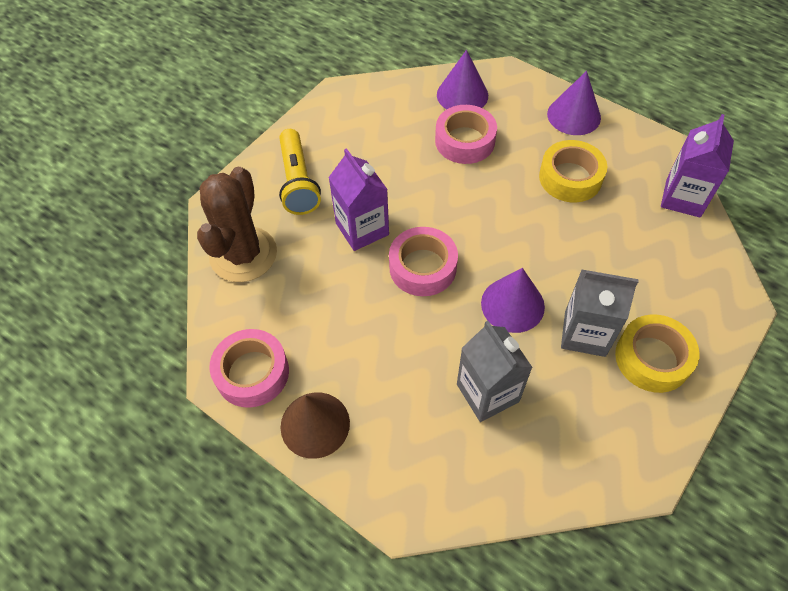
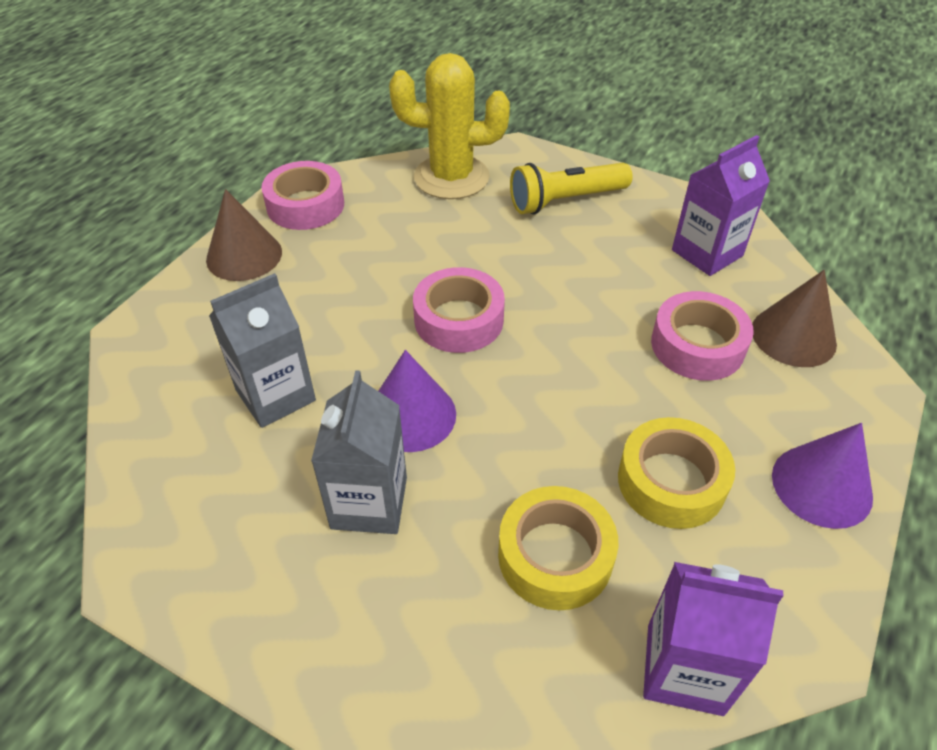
camera: 80 degrees right, 10 degrees down
brown cactus [197,167,277,282] -> yellow cactus [389,53,510,199]
purple carton [328,148,389,251] -> purple carton moved to [672,135,770,276]
purple cone [437,50,488,109] -> brown cone [752,270,837,367]
yellow tape [615,314,699,393] -> yellow tape moved to [498,486,618,610]

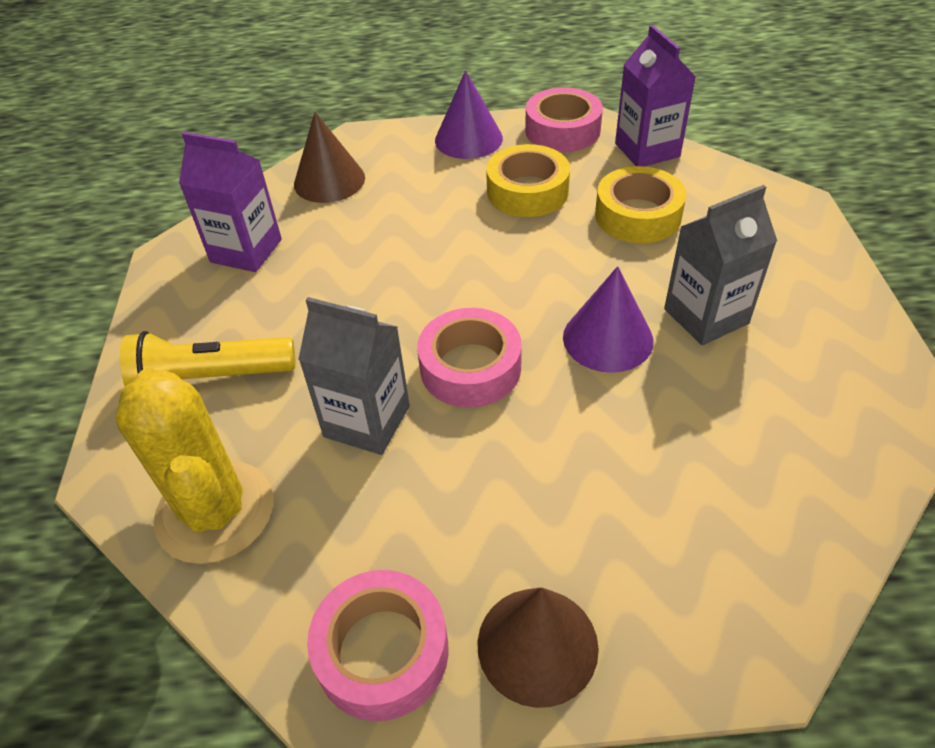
camera: 120 degrees left, 0 degrees up
grey carton [209,273,316,428] -> grey carton moved to [298,297,410,455]
yellow flashlight [510,163,633,214] -> yellow flashlight turned 135 degrees clockwise [120,331,295,386]
pink tape [651,291,754,381] -> pink tape moved to [525,87,603,152]

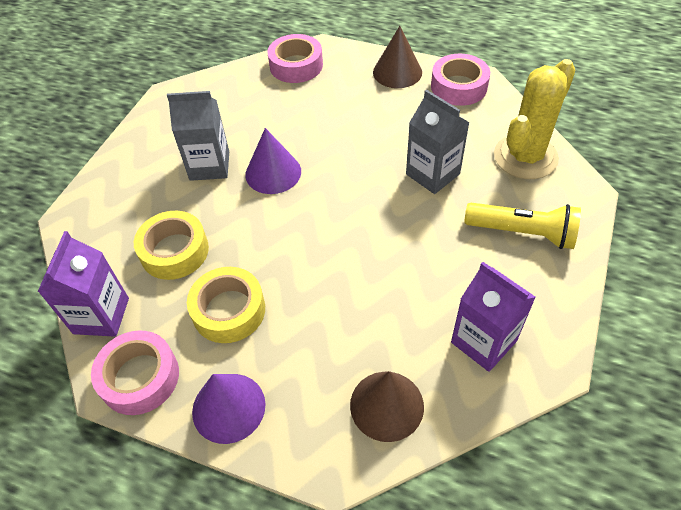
camera: 155 degrees left, 5 degrees up
yellow cactus [115,368,273,564] -> yellow cactus turned 45 degrees clockwise [494,59,575,179]
pink tape [417,308,522,408] -> pink tape moved to [267,34,323,83]

